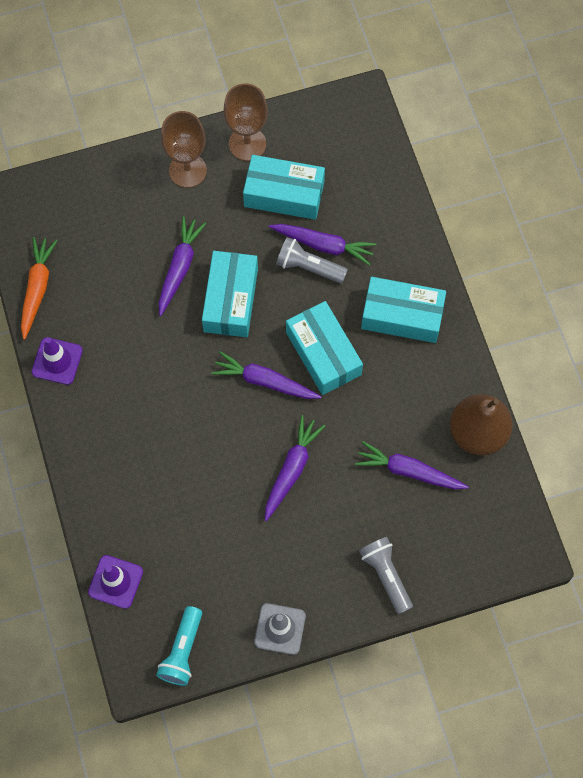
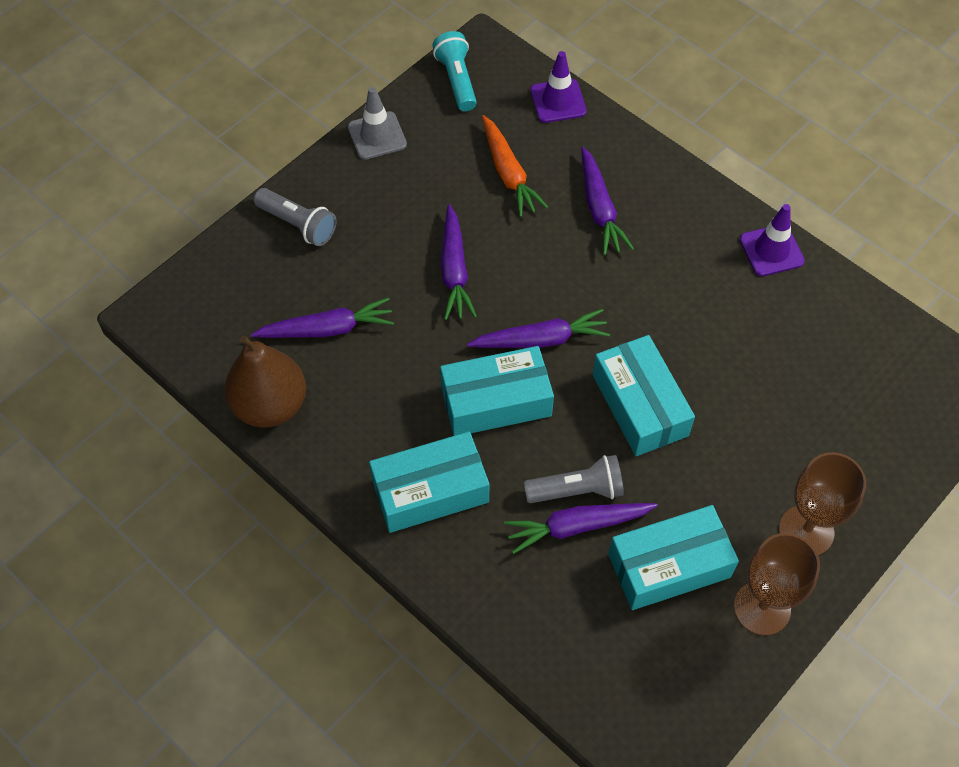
camera: 150 degrees right, 10 degrees down
orange carrot [21,237,57,340] -> orange carrot moved to [482,115,548,217]
purple carrot [159,216,206,316] -> purple carrot moved to [581,147,634,255]
turquoise box [286,301,363,395] -> turquoise box turned 45 degrees counterclockwise [440,346,554,436]

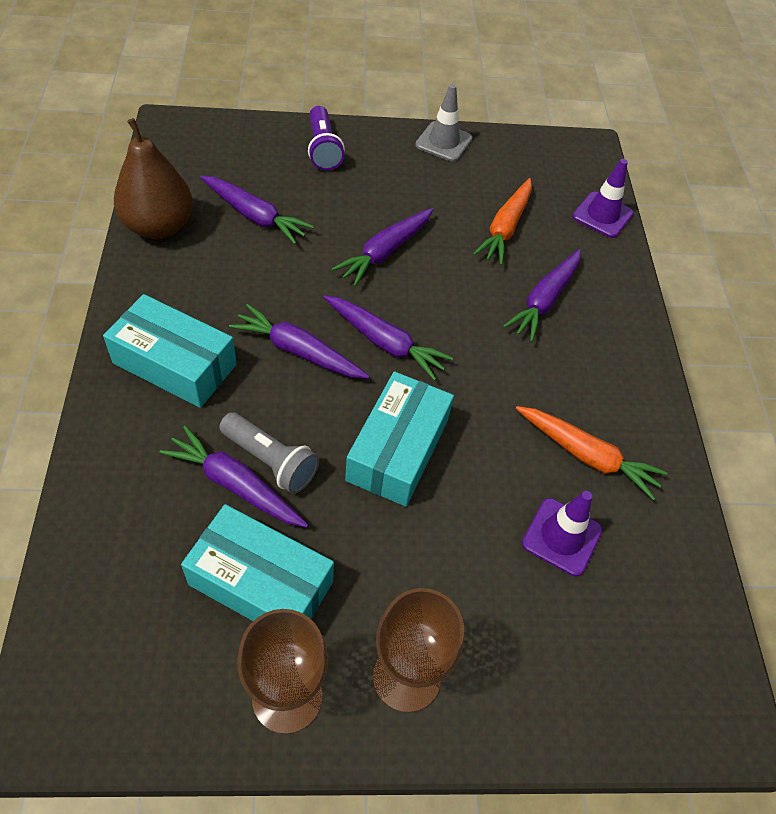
camera: 40 degrees right, 5 degrees down
grey flashlight [254,188,336,246] -> purple flashlight [308,106,345,170]
turquoise flashlight [432,31,477,111] -> none
turquoise box [440,346,554,436] -> purple carrot [229,304,370,379]
purple traffic cone [740,204,805,276] -> purple traffic cone moved to [522,491,602,576]
none -> orange carrot [516,406,668,500]

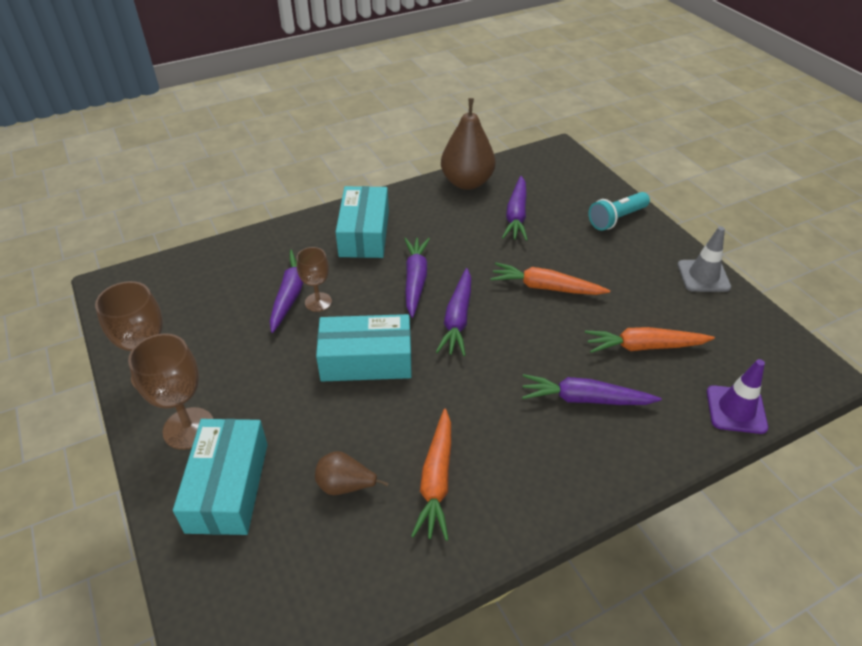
camera: 70 degrees right, 10 degrees down
turquoise box [181,504,334,621] -> turquoise box moved to [173,419,268,535]
grey flashlight [219,412,319,494] -> brown goblet [296,247,332,312]
purple flashlight [308,106,345,170] -> turquoise flashlight [588,192,650,230]
purple carrot [332,208,433,286] -> orange carrot [490,262,610,295]
purple traffic cone [522,491,602,576] -> brown pear [315,451,389,495]

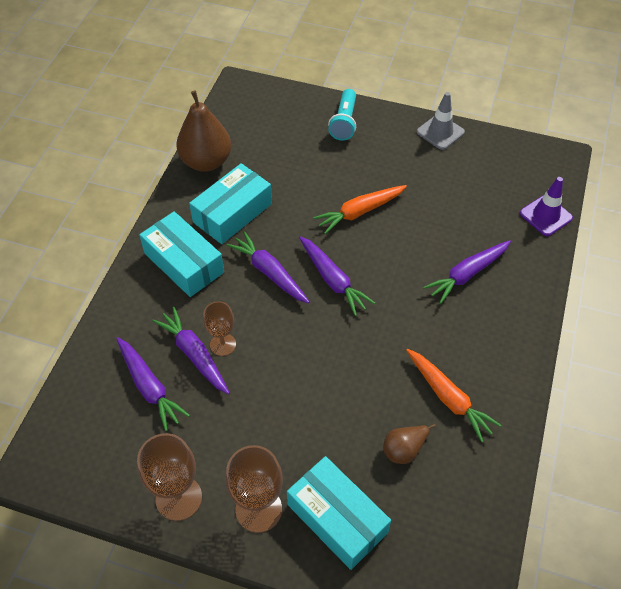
camera: 45 degrees left, 10 degrees up
turquoise box [316,314,412,381] -> turquoise box moved to [189,163,272,244]
purple carrot [502,176,528,241] -> purple carrot moved to [116,337,190,431]
orange carrot [585,327,715,353] -> none

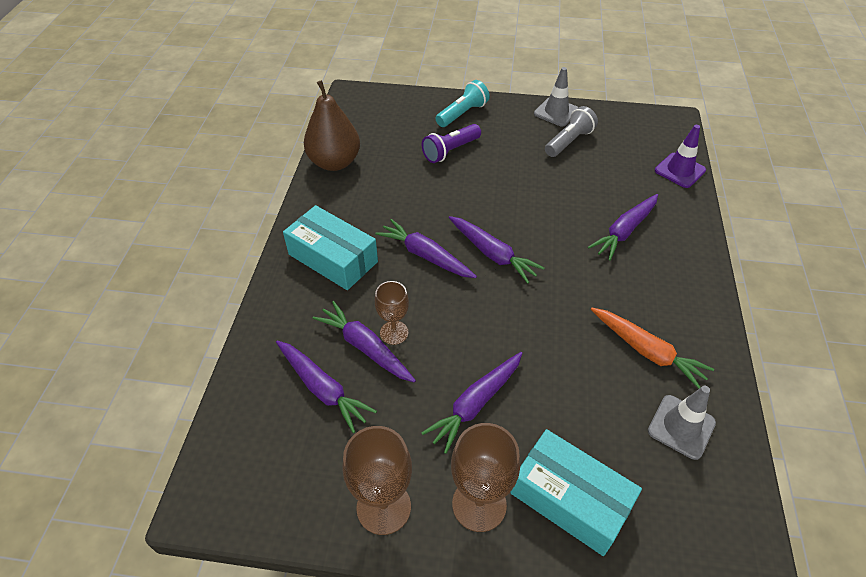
camera: 10 degrees left, 5 degrees down
turquoise box [189,163,272,244] -> none
orange carrot [313,185,407,234] -> none
turquoise flashlight [328,89,356,141] -> turquoise flashlight turned 135 degrees counterclockwise [436,80,490,127]
brown pear [383,424,436,464] -> none
none -> purple flashlight [422,124,481,163]
none -> purple carrot [422,352,522,454]
none -> grey flashlight [545,106,598,157]
none -> grey traffic cone [648,386,716,460]

